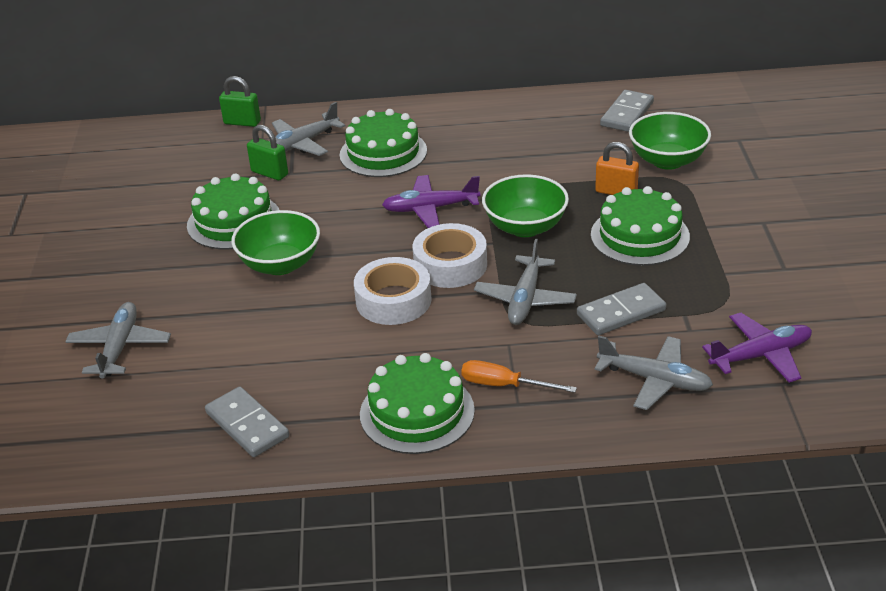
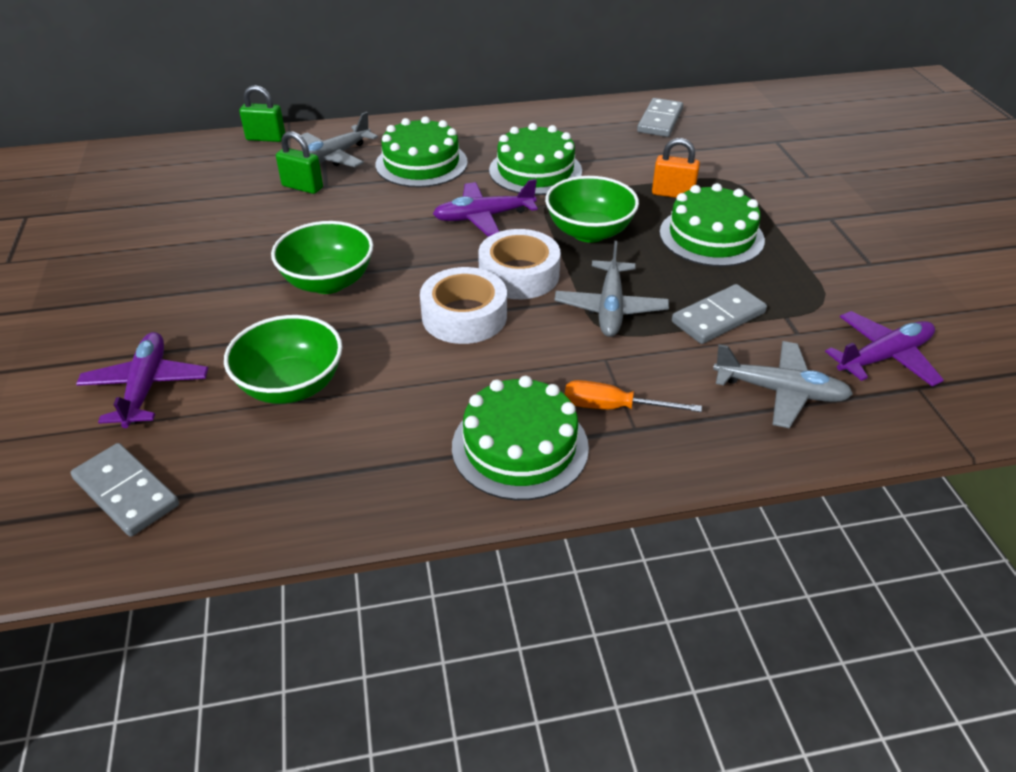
camera: 10 degrees left, 5 degrees up
grey plane [65,302,171,379] -> purple plane [76,332,208,428]
green cake [187,173,279,249] -> green cake moved to [489,123,582,195]
grey domino [205,387,289,457] -> grey domino moved to [71,443,179,537]
green bowl [629,112,711,170] -> green bowl moved to [224,315,342,404]

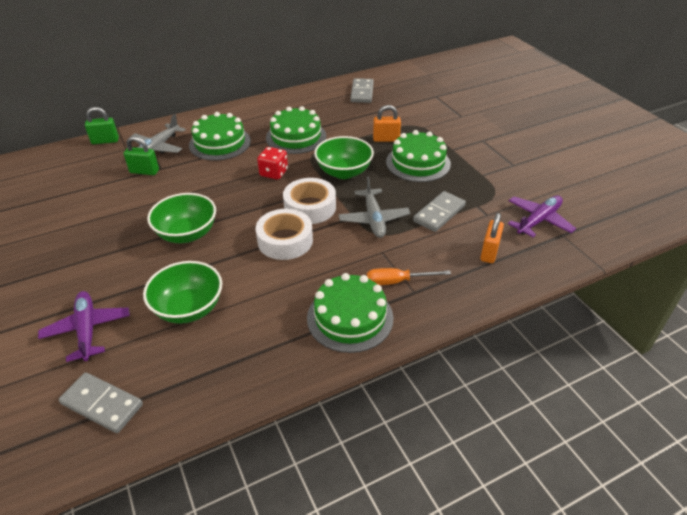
camera: 15 degrees left, 0 degrees up
purple plane [433,179,538,237] -> red dice [257,147,288,180]
grey plane [713,341,853,428] -> orange padlock [480,213,504,263]

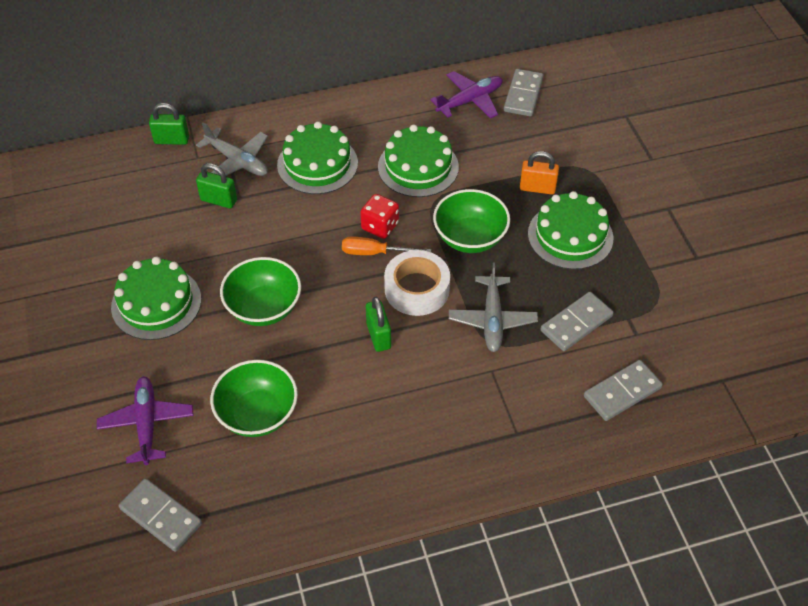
camera: 10 degrees right, 10 degrees up
grey plane [130,114,186,154] -> grey plane turned 90 degrees counterclockwise [196,122,268,176]
white tape [256,209,313,260] -> green padlock [366,297,391,352]
green cake [307,273,393,353] -> green cake moved to [111,257,201,340]
orange screwdriver [367,268,451,285] -> orange screwdriver moved to [342,236,431,255]
orange padlock [480,213,504,263] -> grey domino [584,360,663,421]
purple plane [508,195,576,237] -> purple plane moved to [430,71,503,119]

